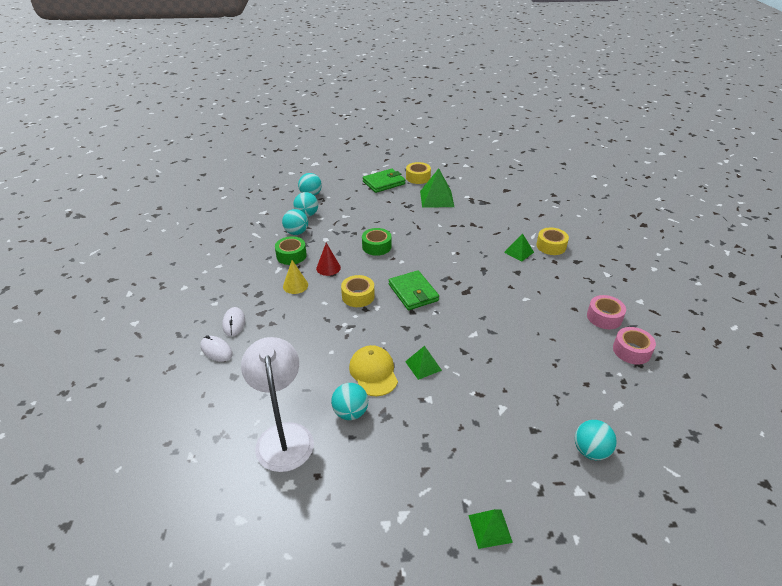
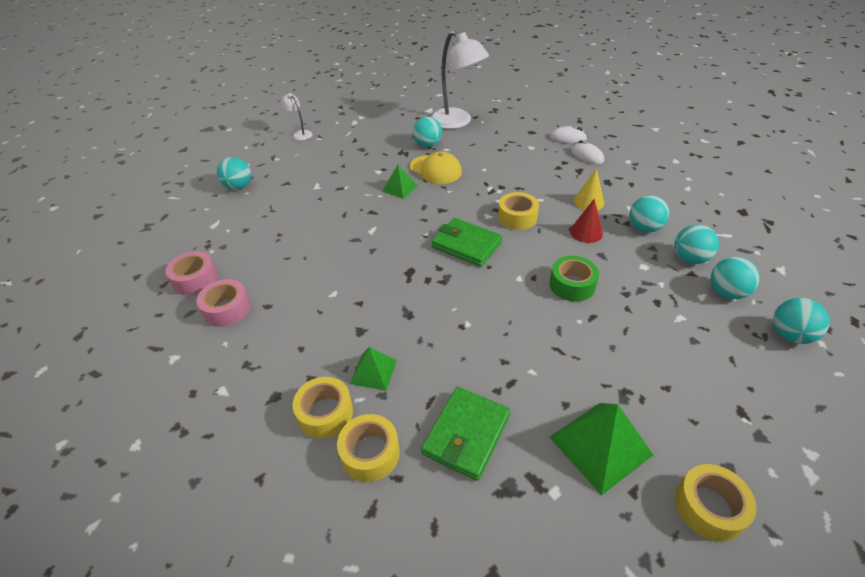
camera: 150 degrees right, 5 degrees up
green tape [275,236,307,265] -> turquoise ball [629,195,669,233]
green wallet [363,169,405,193] -> green wallet moved to [421,387,510,481]
green pyramid [468,509,513,549] -> white lamp [281,93,312,140]
none -> yellow tape [337,414,400,482]

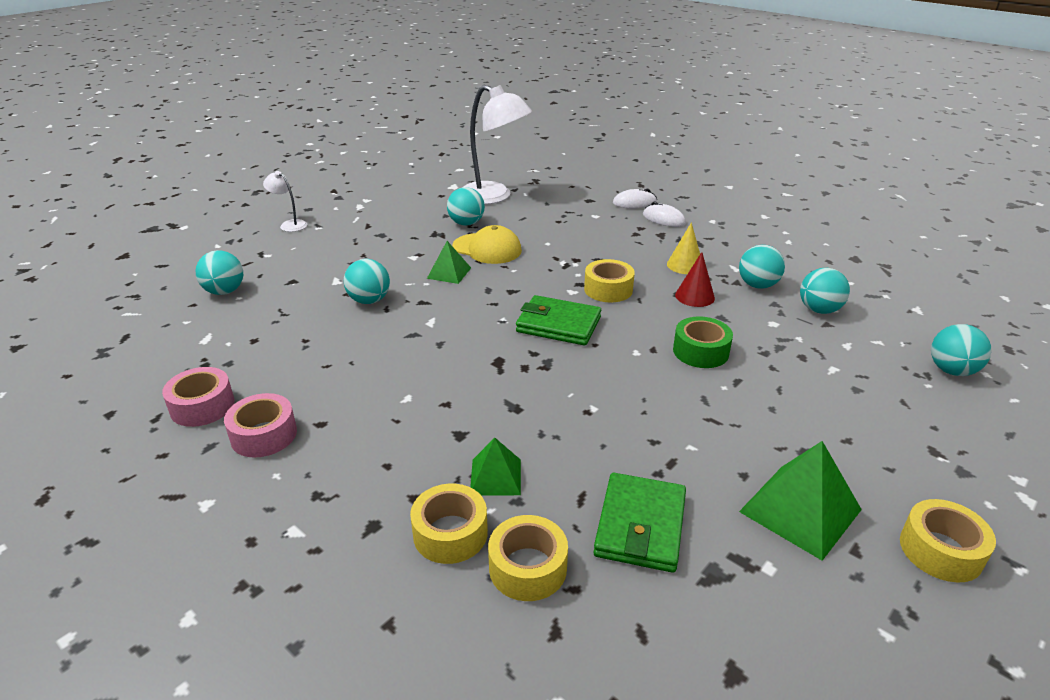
camera: 15 degrees left, 10 degrees down
turquoise ball [711,257,760,299] -> turquoise ball moved to [343,259,390,304]

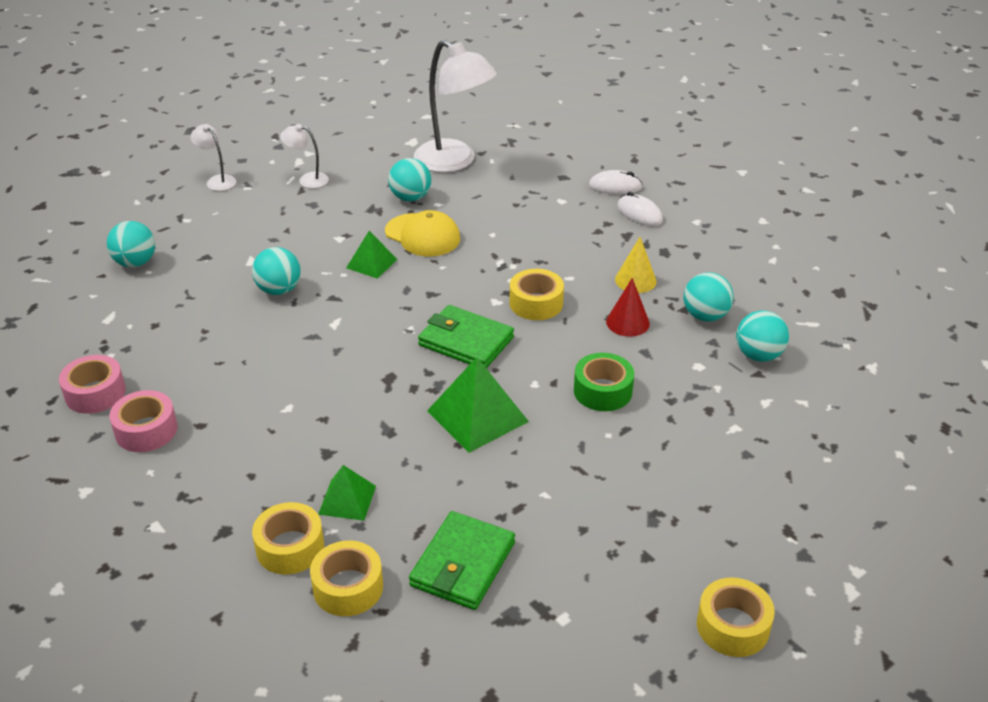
camera: 10 degrees right, 5 degrees up
green pyramid [739,441,862,561] -> green pyramid moved to [427,357,529,453]
turquoise ball [931,324,991,376] -> none
none -> white lamp [280,124,329,188]

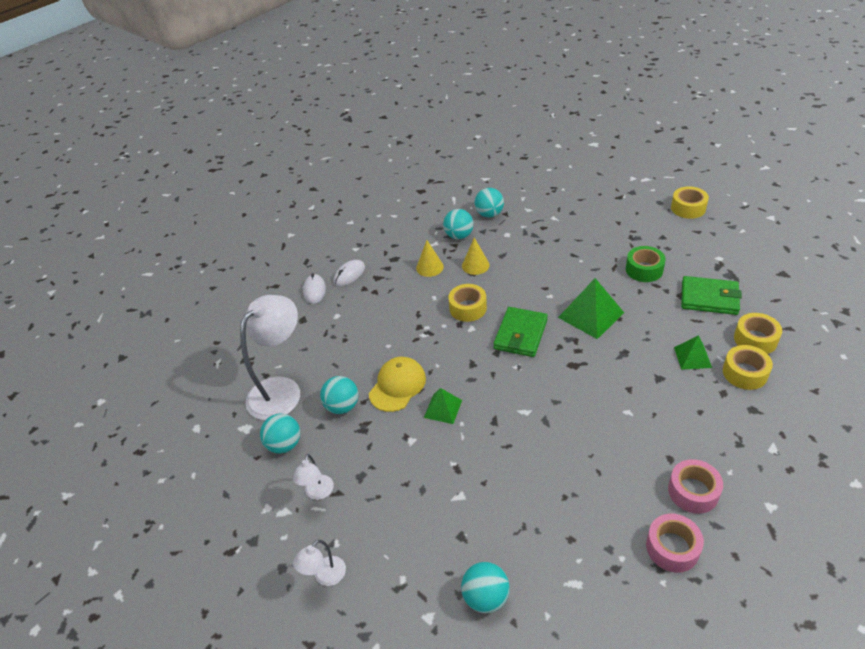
camera: 95 degrees left, 5 degrees up
turquoise ball [252,247,301,295] -> turquoise ball moved to [260,414,300,454]
green tape [574,353,634,411] -> green tape moved to [626,246,666,282]
red cone [606,278,650,337] -> yellow cone [462,238,490,275]

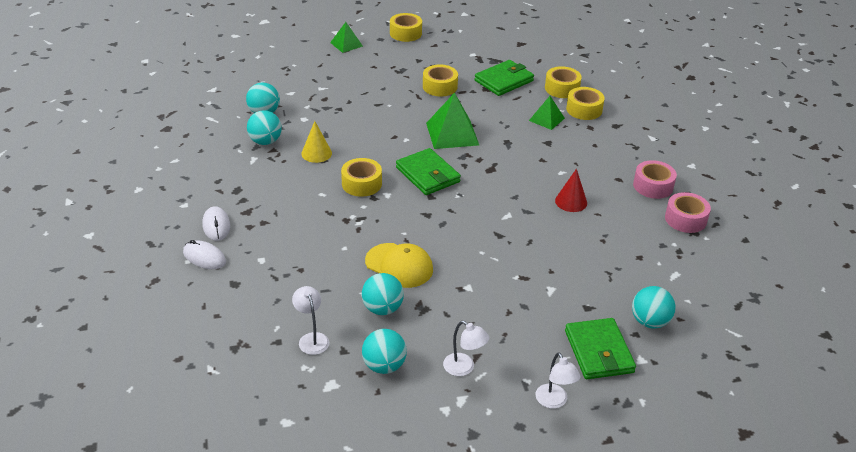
camera: 60 degrees left, 5 degrees down
white lamp [240,295,300,420] -> white lamp [292,286,329,355], size x0.47
yellow cap [369,357,426,412] -> yellow cap turned 150 degrees clockwise [365,243,433,288]
yellow cone [416,240,444,277] -> none
green pyramid [424,388,462,424] -> green pyramid moved to [330,22,363,53]
green tape [626,246,666,282] -> yellow tape [423,65,458,96]
none -> red cone [555,169,587,212]
none -> green wallet [565,318,636,379]

